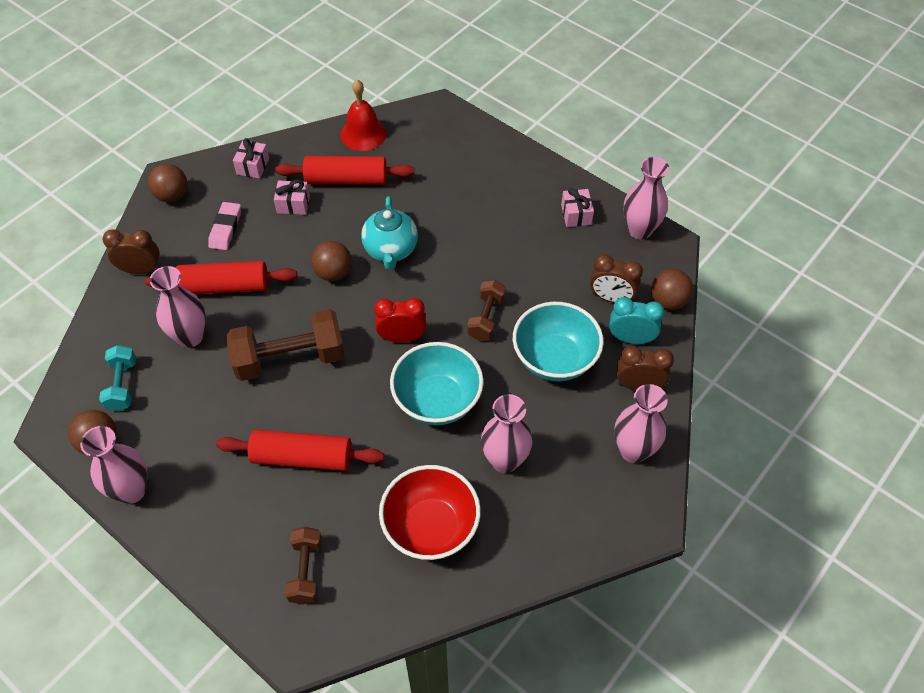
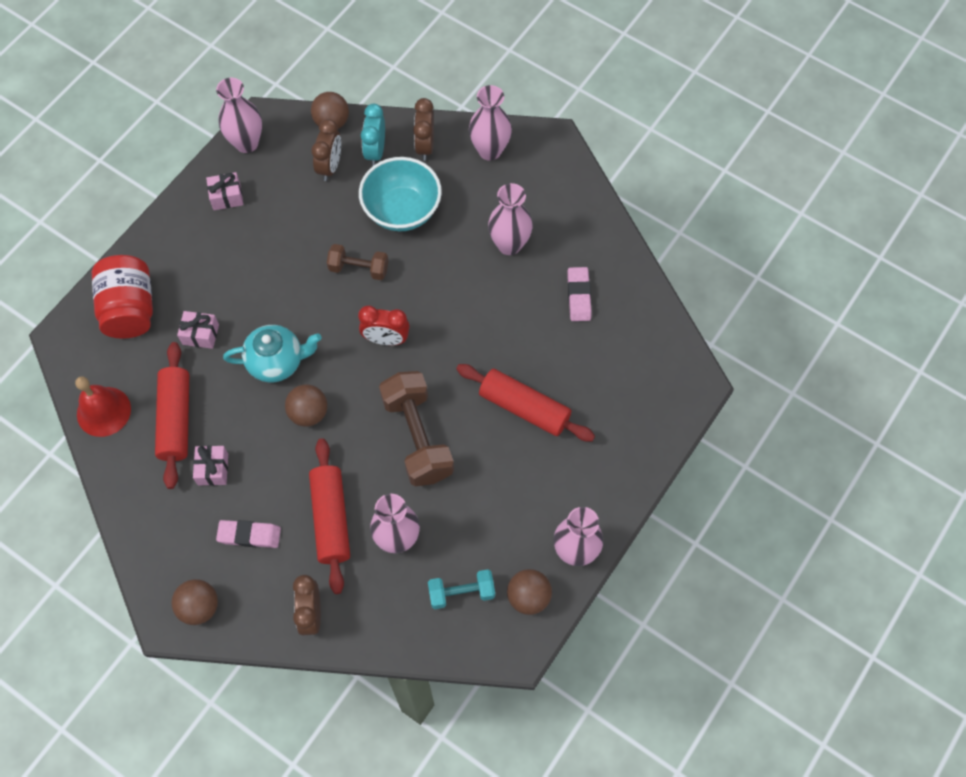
camera: 95 degrees left, 10 degrees up
red rolling pin [216,430,384,471] -> red rolling pin turned 60 degrees counterclockwise [456,364,595,442]
pink gift [233,138,269,179] -> pink gift moved to [177,311,219,349]
brown dumbbell [285,527,322,604] -> none
red clock [374,298,426,343] -> red clock turned 75 degrees counterclockwise [358,306,410,345]
red bowl [379,465,481,560] -> pink eraser [567,267,591,321]
turquoise bowl [390,342,484,425] -> none
none -> red jar [92,255,153,339]

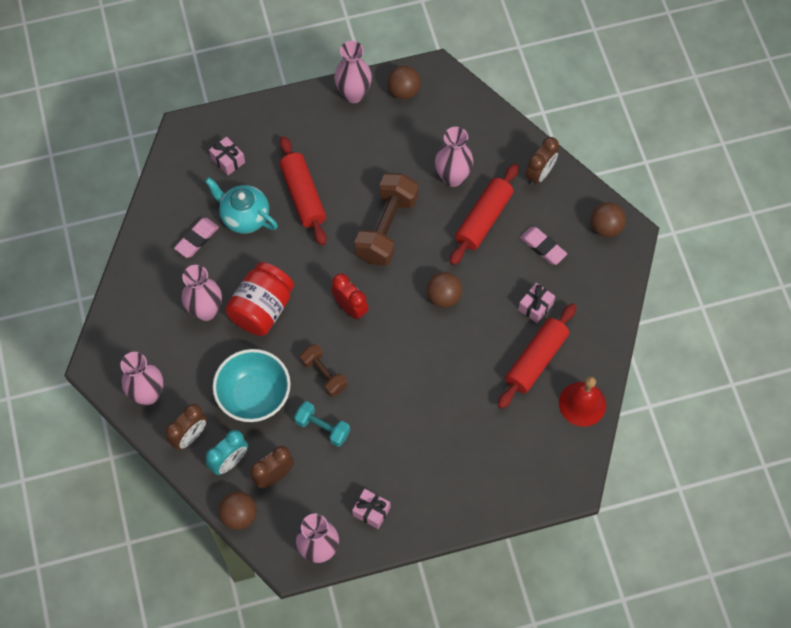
camera: 140 degrees left, 0 degrees up
red jar [92,255,153,339] -> red jar moved to [225,262,294,336]
pink gift [177,311,219,349] -> pink gift moved to [209,136,245,176]
turquoise teapot [223,325,322,383] -> turquoise teapot moved to [205,177,278,233]
turquoise dumbbell [428,569,495,609] -> turquoise dumbbell moved to [294,401,350,447]

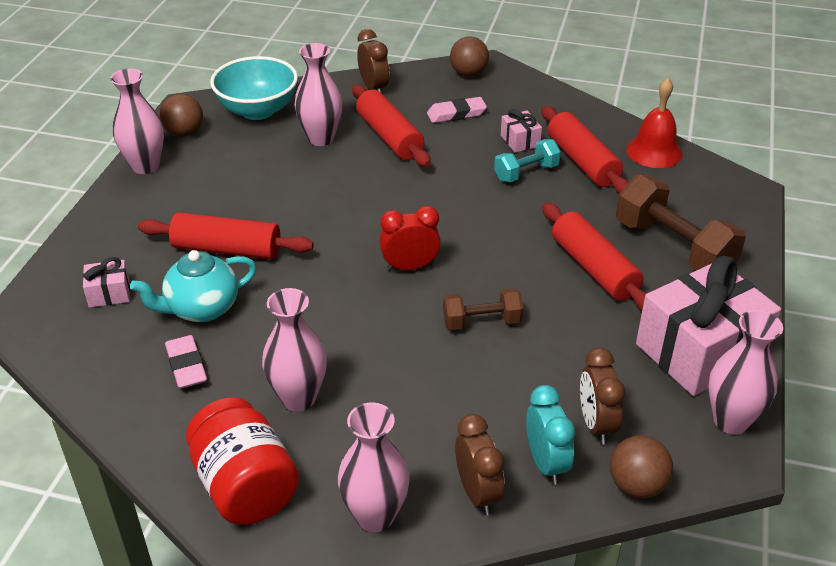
camera: 60 degrees left, 25 degrees down
turquoise bowl [213,349,291,422] -> turquoise bowl moved to [210,56,298,120]
red jar [225,262,294,336] -> red jar moved to [186,397,299,525]
turquoise dumbbell [294,401,350,447] -> turquoise dumbbell moved to [494,139,561,182]
pink gift [352,489,390,529] -> pink gift [636,256,781,396], size x2.33
brown dumbbell [354,173,419,266] -> brown dumbbell moved to [616,174,746,271]
brown ball [427,272,462,308] -> none
none -> red rolling pin [542,202,647,311]

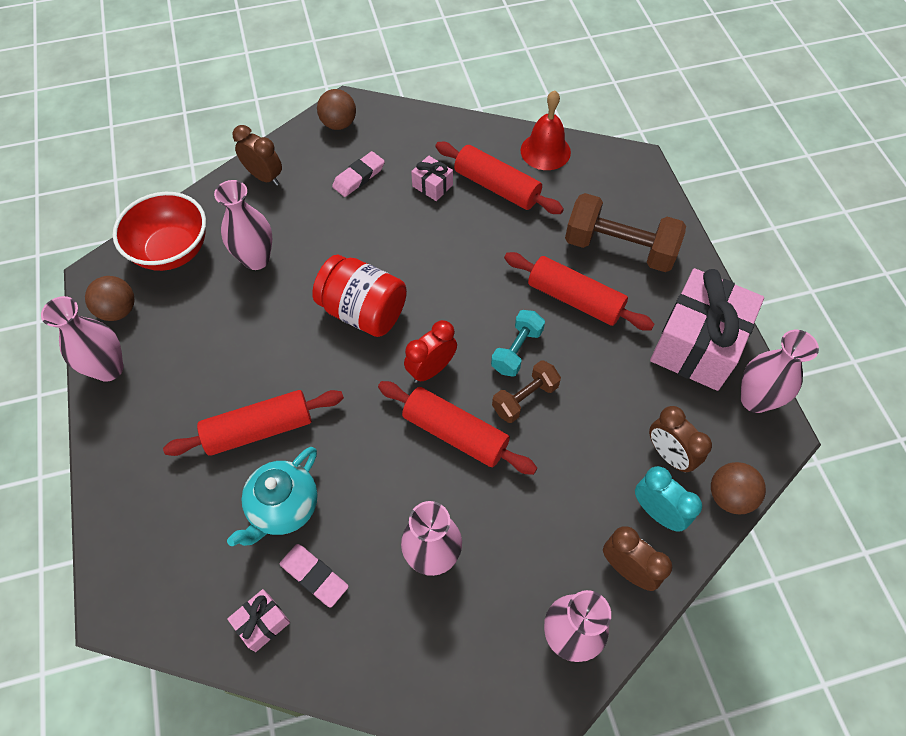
camera: 30 degrees left, 20 degrees up
pink gift [83,257,130,308] -> pink gift moved to [227,589,290,652]
red jar [186,397,299,525] -> red jar moved to [312,255,407,337]
turquoise bowl [210,56,298,120] -> red bowl [113,192,206,271]
red rolling pin [352,85,431,167] -> red rolling pin moved to [378,381,537,475]
turquoise dumbbell [494,139,561,182] -> turquoise dumbbell moved to [491,310,545,377]

